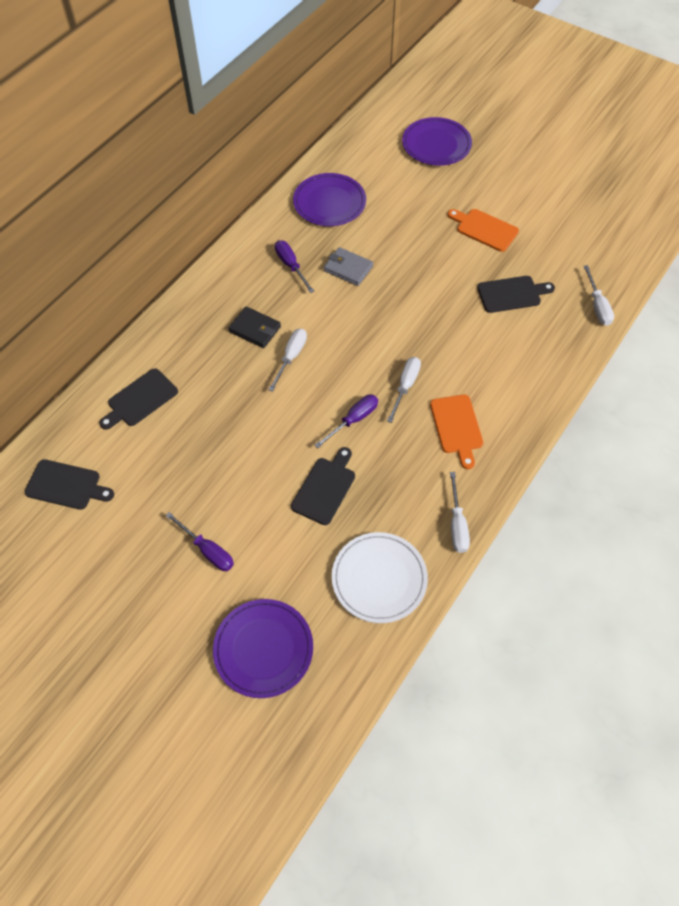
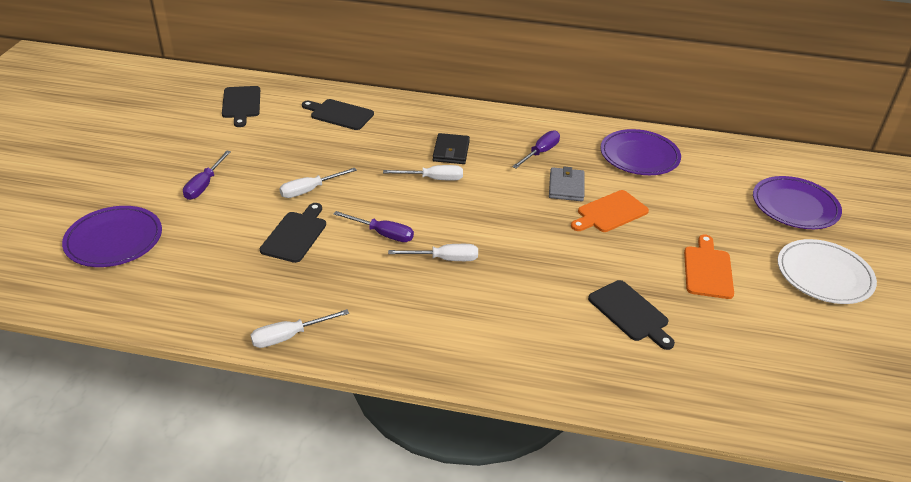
camera: 65 degrees right, 20 degrees down
black cutting board [291,447,355,525] -> black cutting board turned 75 degrees counterclockwise [260,203,326,263]
white plate [332,532,428,623] -> white plate moved to [777,239,877,304]
orange cutting board [430,395,483,469] -> orange cutting board moved to [571,190,649,232]
white screwdriver [584,265,614,326] -> white screwdriver moved to [279,168,357,198]

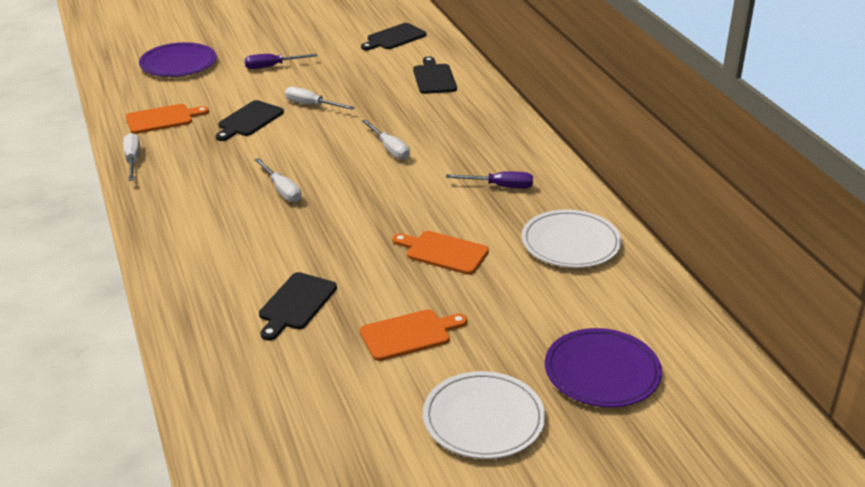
camera: 60 degrees right, 5 degrees down
white screwdriver [250,309,349,348] -> white screwdriver turned 45 degrees clockwise [123,133,140,181]
black cutting board [260,203,326,263] -> black cutting board turned 135 degrees clockwise [216,100,284,141]
purple screwdriver [334,211,414,242] -> none
black wallet [433,133,470,164] -> none
grey wallet [549,167,584,201] -> none
purple plate [600,129,681,175] -> white plate [521,210,622,268]
none -> orange cutting board [126,104,209,134]

